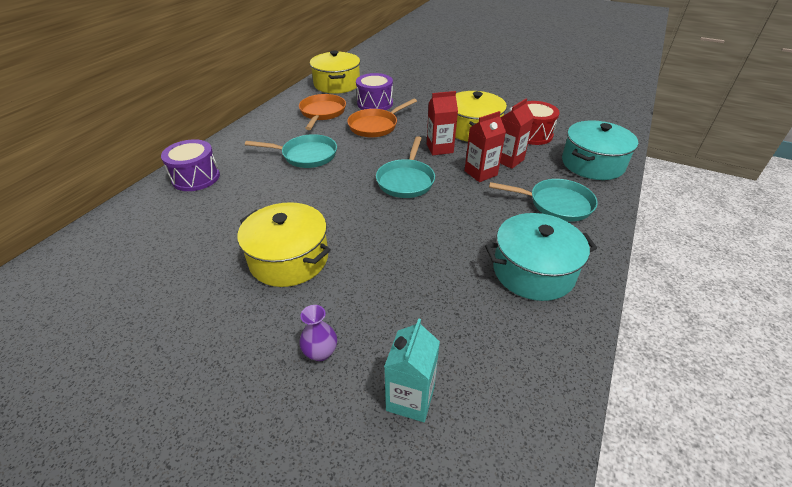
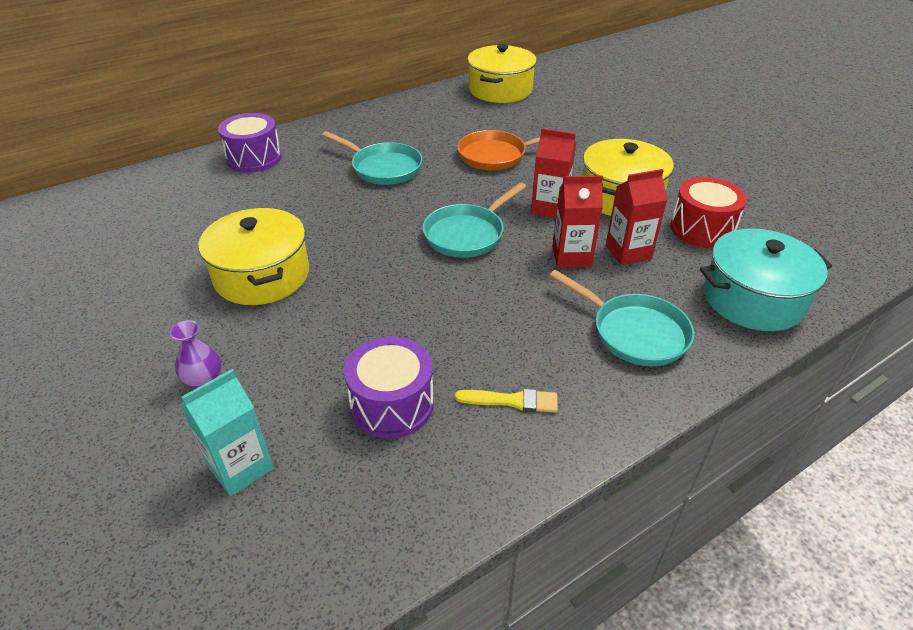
camera: 30 degrees right, 0 degrees up
orange pan [299,94,346,130] -> none
purple drum [356,73,393,110] -> purple drum moved to [344,336,434,439]
turquoise pot [485,213,597,301] -> yellow brush [455,389,558,413]

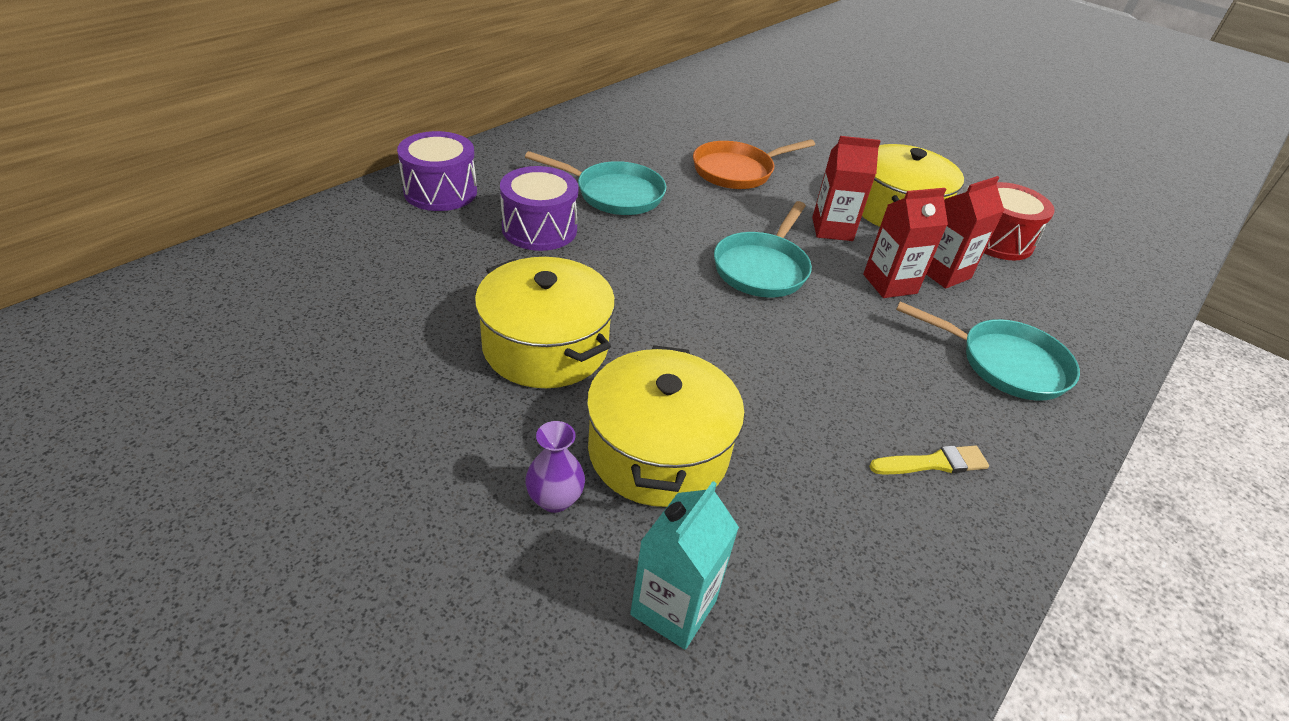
camera: 20 degrees left, 0 degrees up
purple drum [344,336,434,439] -> purple drum moved to [500,166,579,251]
yellow pot [468,44,537,103] -> yellow pot moved to [586,345,745,507]
turquoise pot [700,228,832,331] -> none

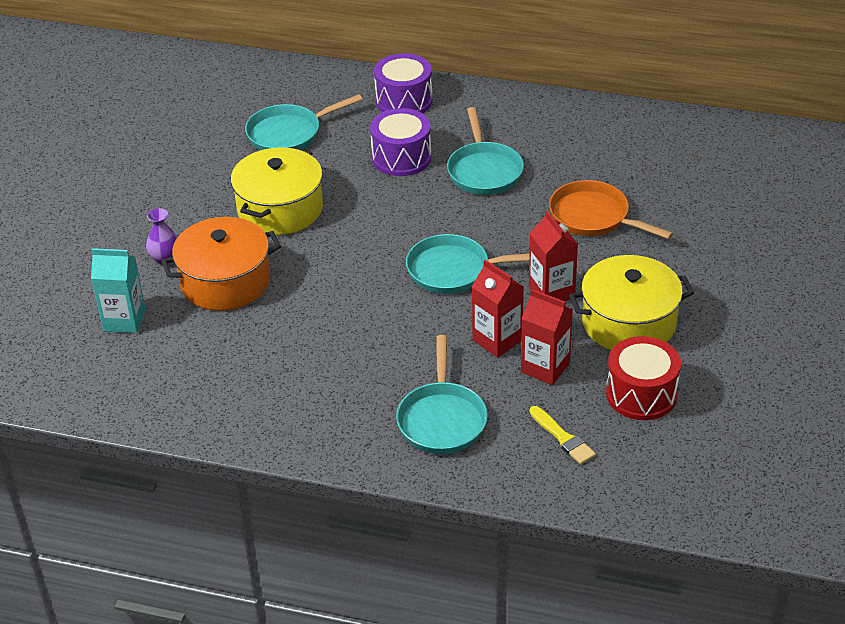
camera: 70 degrees right, 0 degrees up
yellow pot [586,345,745,507] -> orange pot [161,217,281,311]
yellow brush [869,446,989,475] -> yellow brush moved to [530,406,596,465]
none -> turquoise pan [245,94,362,150]

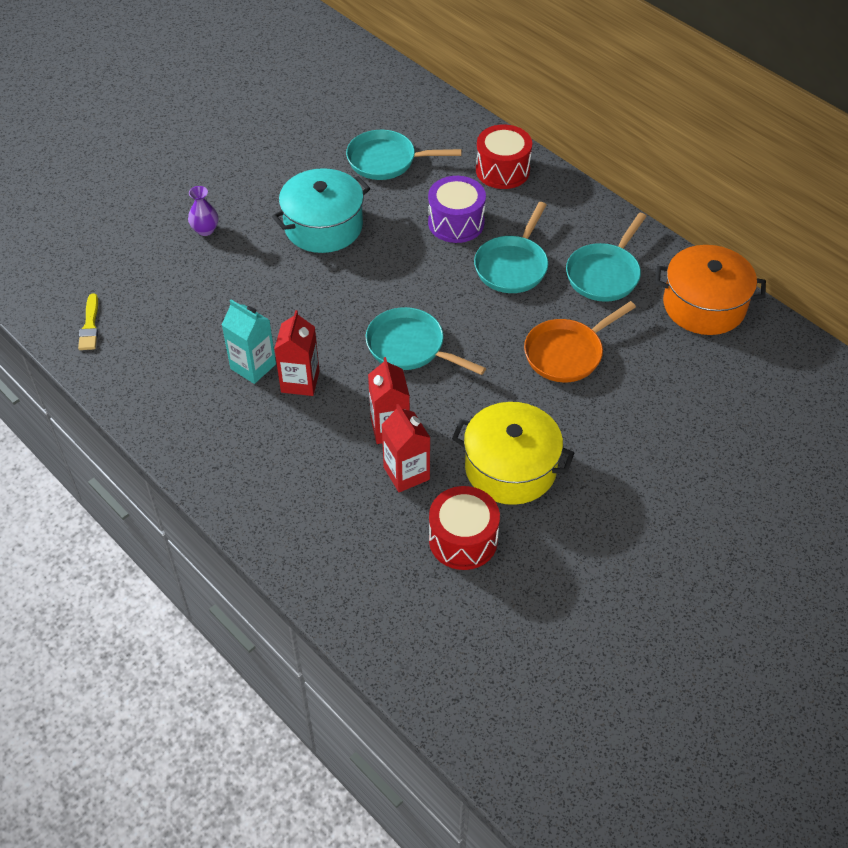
camera: 30 degrees right, 10 degrees up
turquoise carton [91,248,146,333] -> turquoise carton moved to [222,299,276,384]
orange pot [161,217,281,311] -> orange pot moved to [655,245,766,335]
yellow pot [231,147,323,235] -> turquoise pot [272,168,370,253]
purple drum [374,53,432,113] -> red drum [476,124,532,189]
turquoise pan [396,335,488,454] -> turquoise pan moved to [566,213,647,302]
red carton [529,211,578,301] -> red carton moved to [274,310,320,396]
yellow brush [530,406,596,465] -> yellow brush moved to [78,293,98,350]
orange pan [549,180,673,239] -> orange pan turned 105 degrees counterclockwise [524,301,636,382]

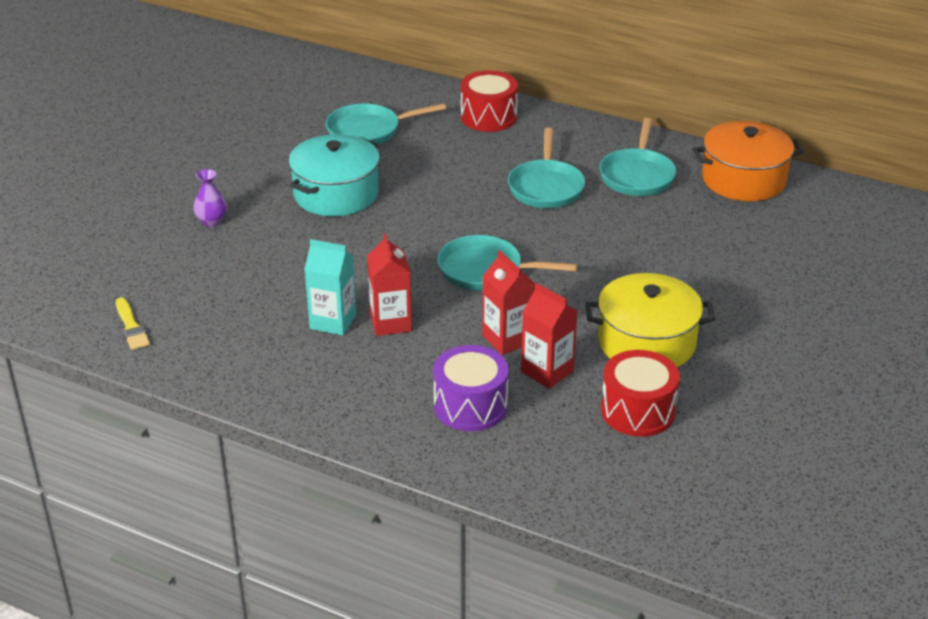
camera: 20 degrees left, 15 degrees down
purple drum [428,176,486,243] -> purple drum moved to [433,345,509,431]
orange pan [524,301,636,382] -> none

